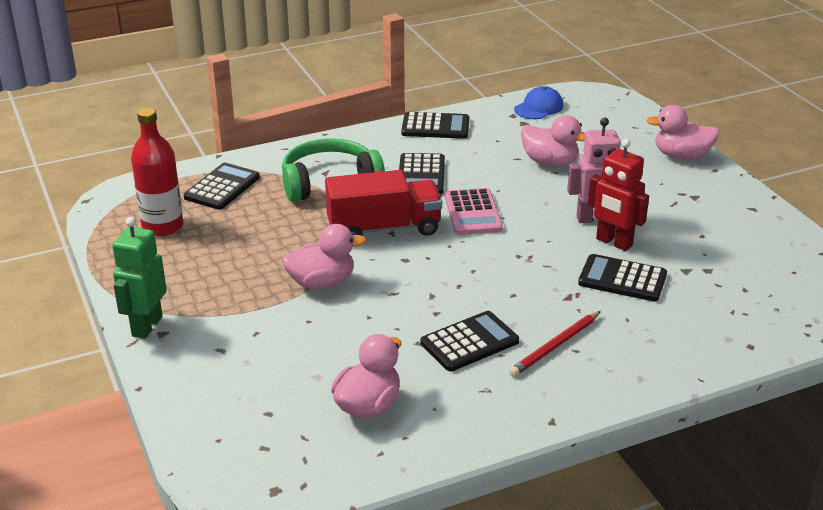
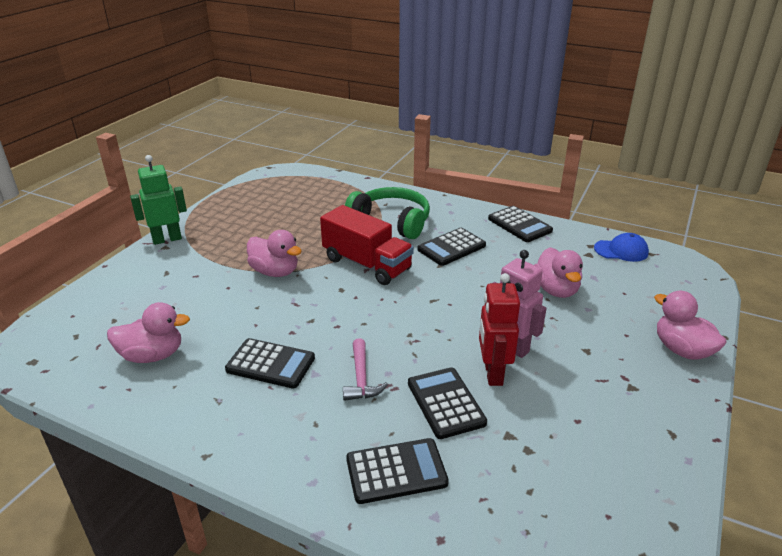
camera: 50 degrees right, 0 degrees up
red bottle [131,108,183,236] -> none
black calculator [184,163,260,210] -> black calculator moved to [346,438,449,504]
pink calculator [445,188,503,235] -> none
red pencil [509,311,601,377] -> none
none -> pink hammer [343,338,388,401]

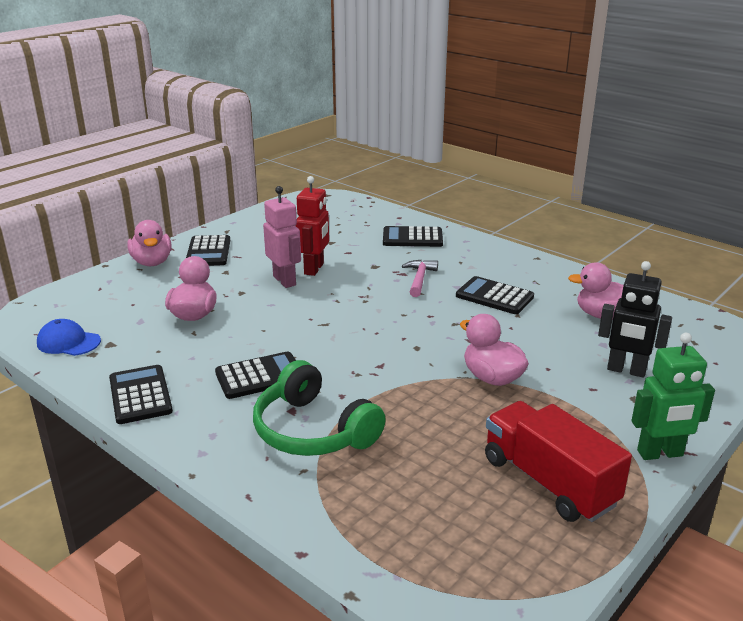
camera: 165 degrees left, 5 degrees down
red truck [320,205,414,285] -> red truck moved to [485,401,632,522]
black calculator [408,367,487,439] -> black calculator moved to [186,235,230,266]
none -> black robot [598,261,672,378]

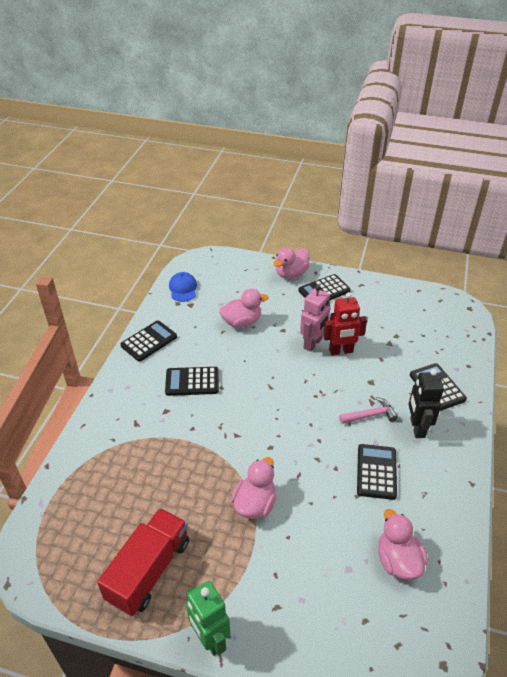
camera: 65 degrees right, 15 degrees up
black calculator [215,351,296,399] -> black calculator turned 135 degrees clockwise [165,367,219,396]
green headphones [253,360,386,456] -> none
black robot [598,261,672,378] -> black robot moved to [408,369,444,438]

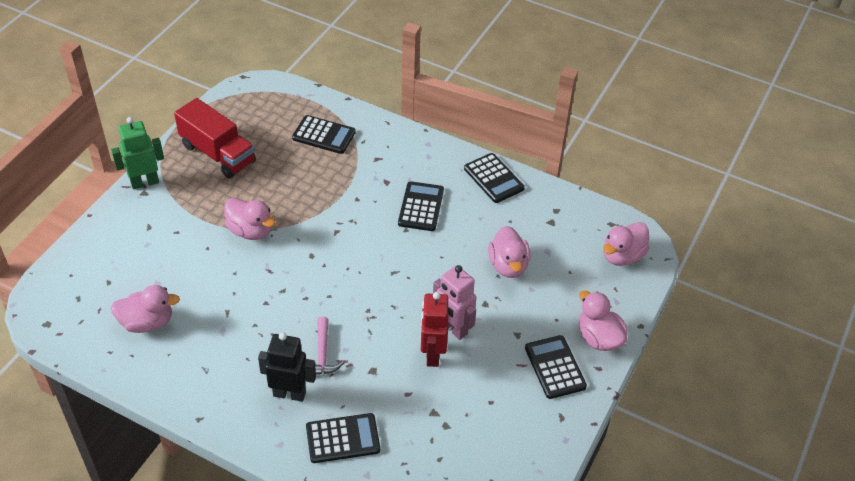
camera: 100 degrees right, 5 degrees up
blue cap [169,272,197,302] -> none
black calculator [357,444,397,500] -> black calculator moved to [292,115,356,154]
none -> pink duck [603,222,650,266]

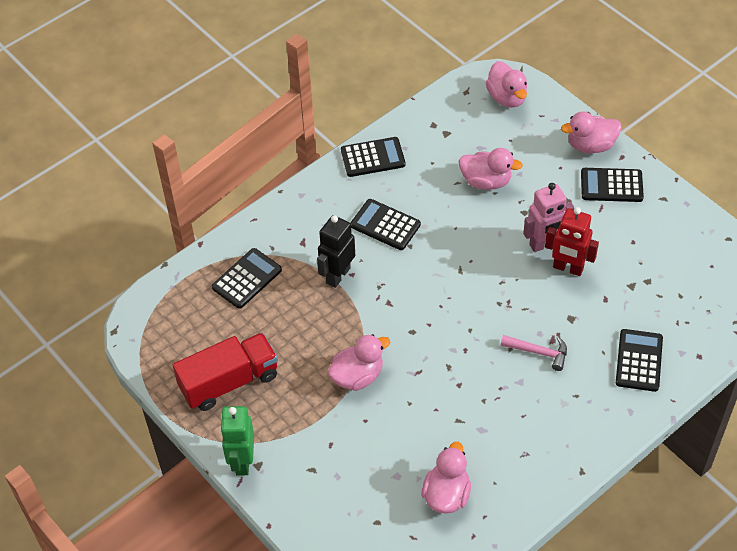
camera: 65 degrees left, 5 degrees up
black robot [258,332,316,402] -> black robot moved to [317,215,355,288]

